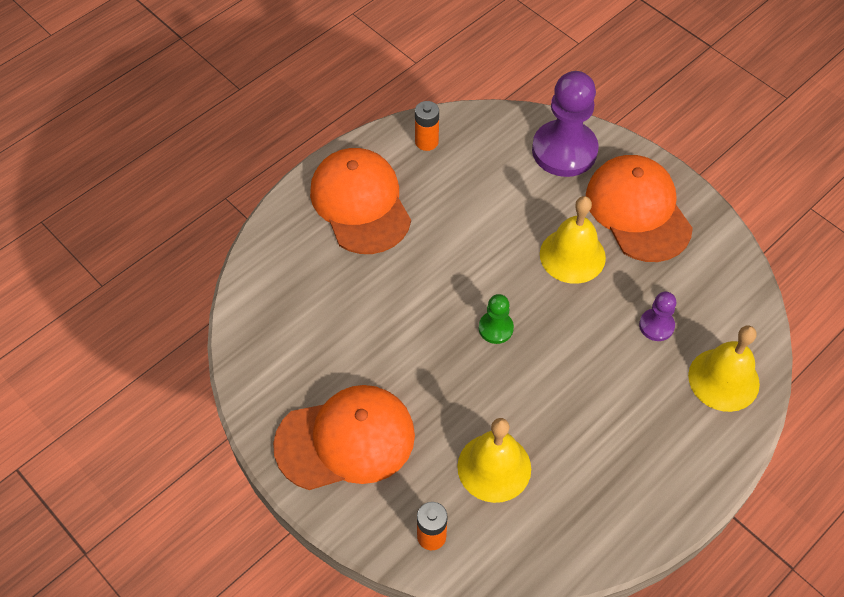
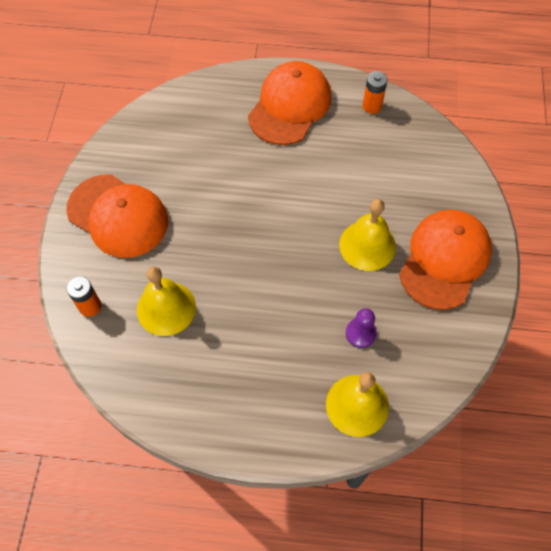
camera: 50 degrees right, 5 degrees up
green pawn [479,294,514,344] -> none
purple pawn [532,71,599,177] -> none

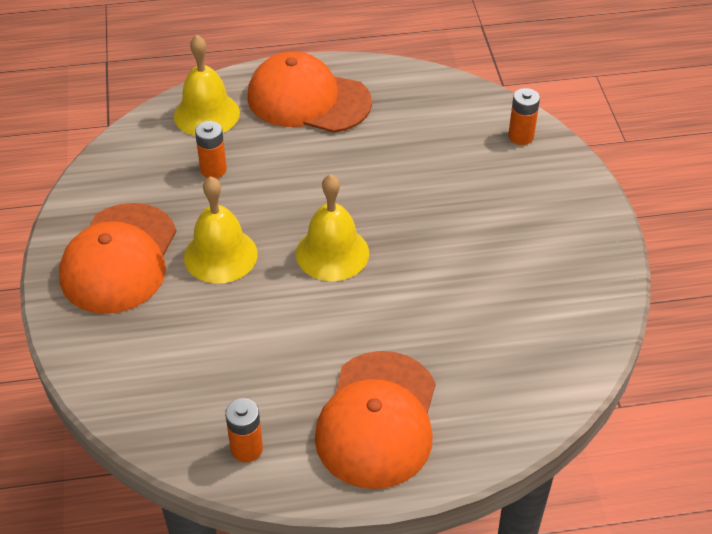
camera: 165 degrees right, 15 degrees down
orange cap [66,175,168,258] -> orange cap moved to [248,51,372,133]
yellow bell [137,266,196,336] -> yellow bell moved to [296,174,369,281]
purple pawn [346,308,377,348] -> orange battery [195,121,227,178]

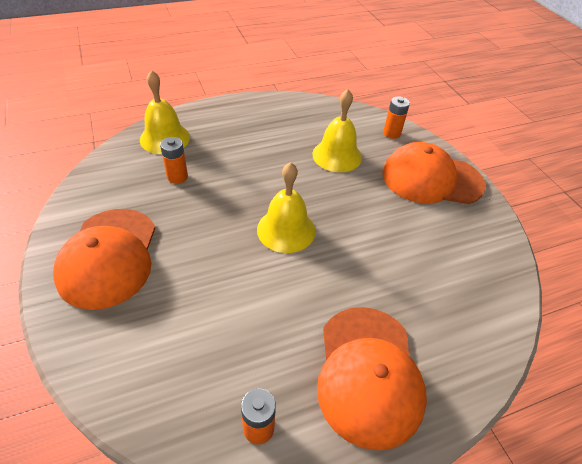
camera: 15 degrees left, 0 degrees up
yellow bell [184,176,258,284] -> yellow bell moved to [312,89,362,172]
orange cap [248,51,372,133] -> orange cap moved to [382,142,485,204]

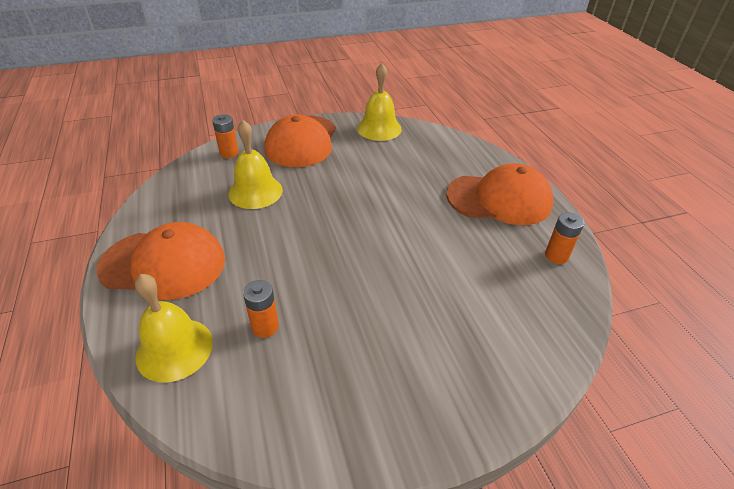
camera: 85 degrees left, 5 degrees down
orange cap [53,209,155,310] -> orange cap moved to [96,222,225,300]
yellow bell [257,162,316,253] -> yellow bell moved to [357,63,402,141]

